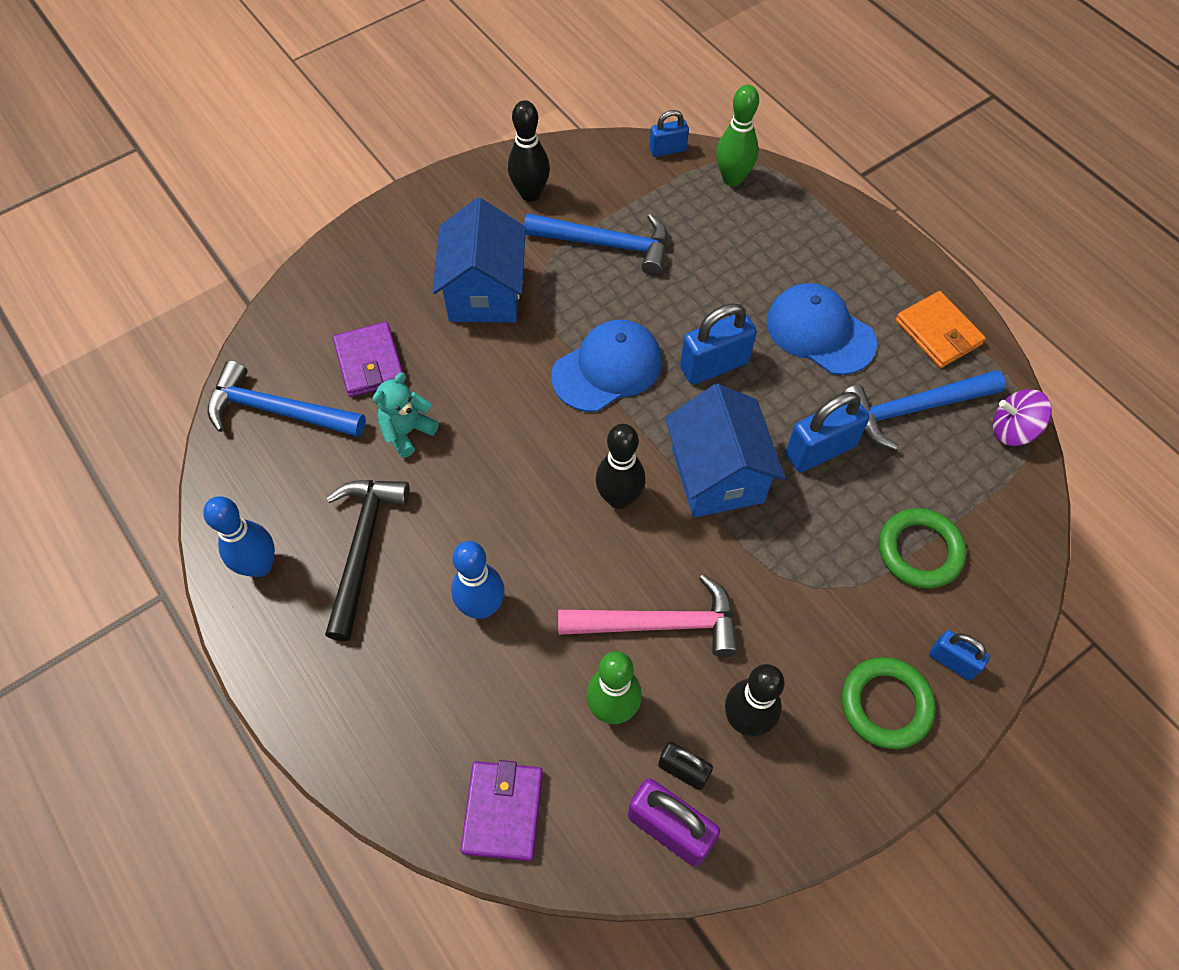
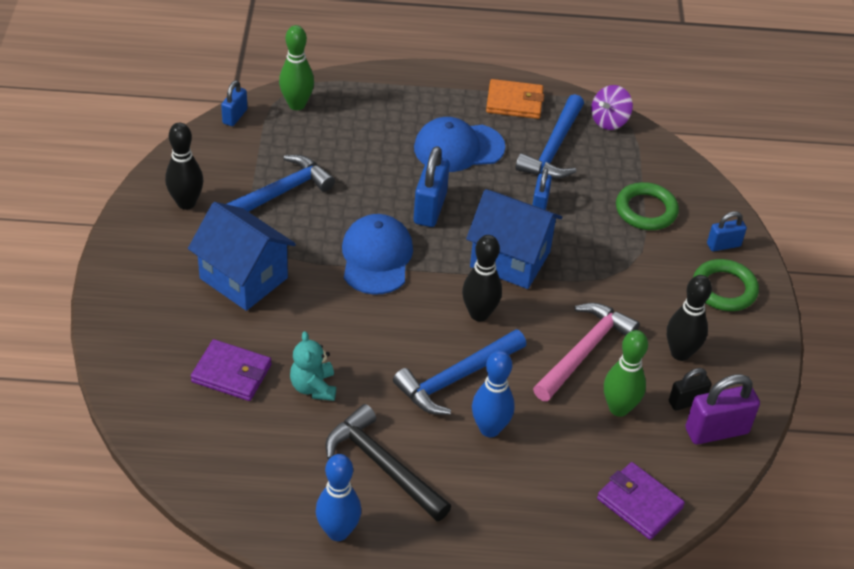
camera: 55 degrees left, 15 degrees down
blue hammer [207,360,366,437] -> blue hammer moved to [393,329,526,415]
blue padlock [786,392,870,472] -> blue padlock [532,168,552,210], size x0.60

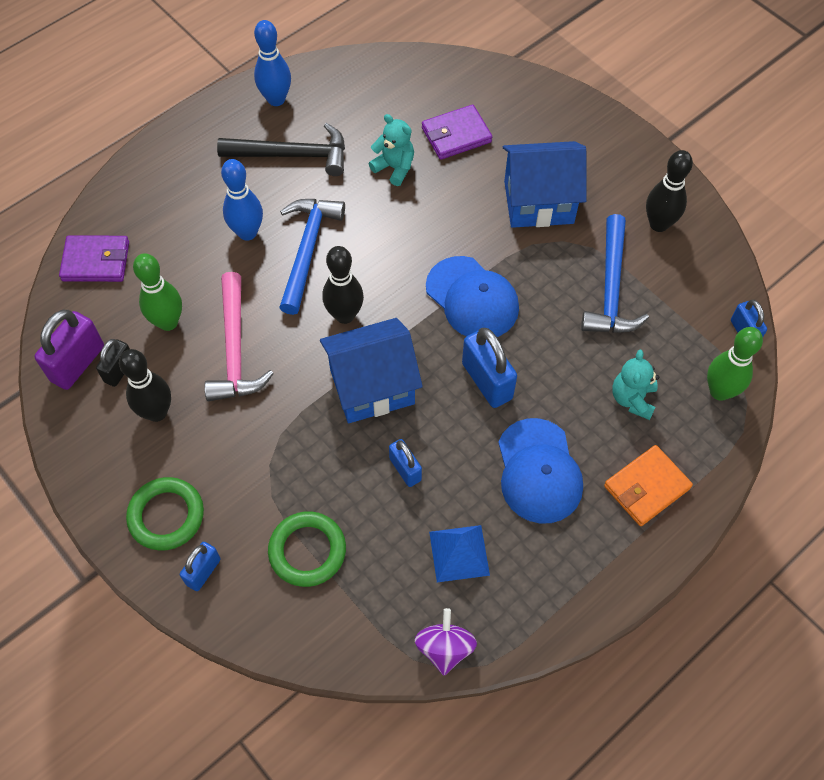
camera: 140 degrees right, 15 degrees up
blue cap [414,117,505,172] -> blue cap turned 135 degrees clockwise [498,418,583,524]
orange wallet [486,79,544,119] -> orange wallet moved to [604,445,693,526]
blue hammer [515,94,584,179] -> blue pyramid [429,525,490,582]
none -> turquoise teddy bear [612,349,659,420]

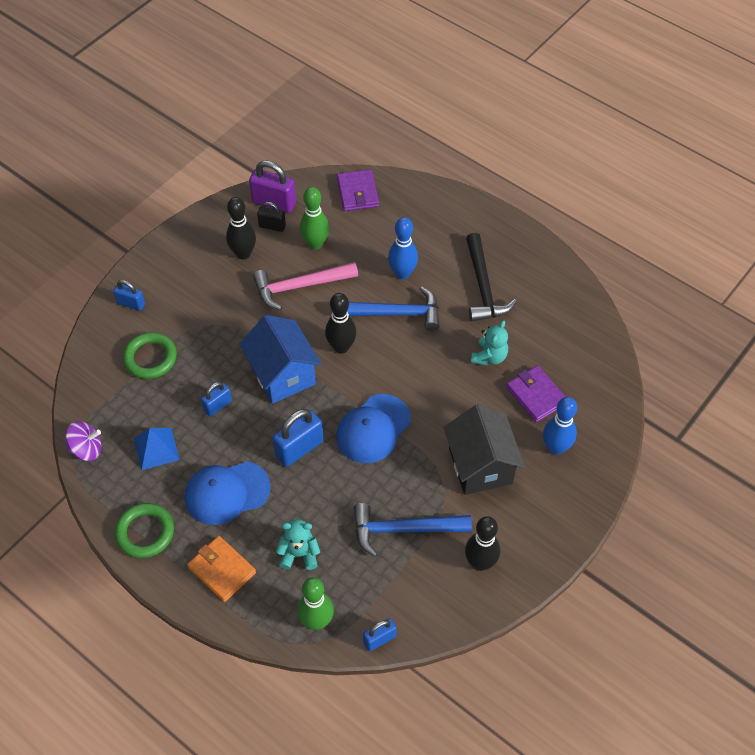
camera: 80 degrees right, 5 degrees down
green ring [126,477,204,550] -> green ring moved to [115,503,174,558]
blue bowling pin [254,20,291,106] -> blue bowling pin moved to [543,397,577,455]
blue house [503,141,587,228] -> black house [444,404,525,495]

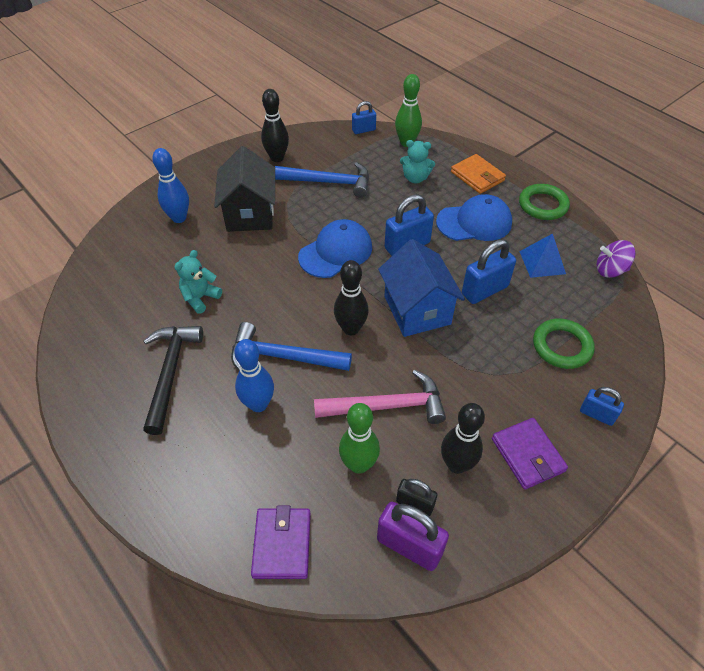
camera: 170 degrees left, 5 degrees down
blue padlock [201,382,232,416] -> blue padlock [462,239,516,304], size x1.67
purple wallet [506,365,566,422] -> purple wallet moved to [492,418,568,490]

